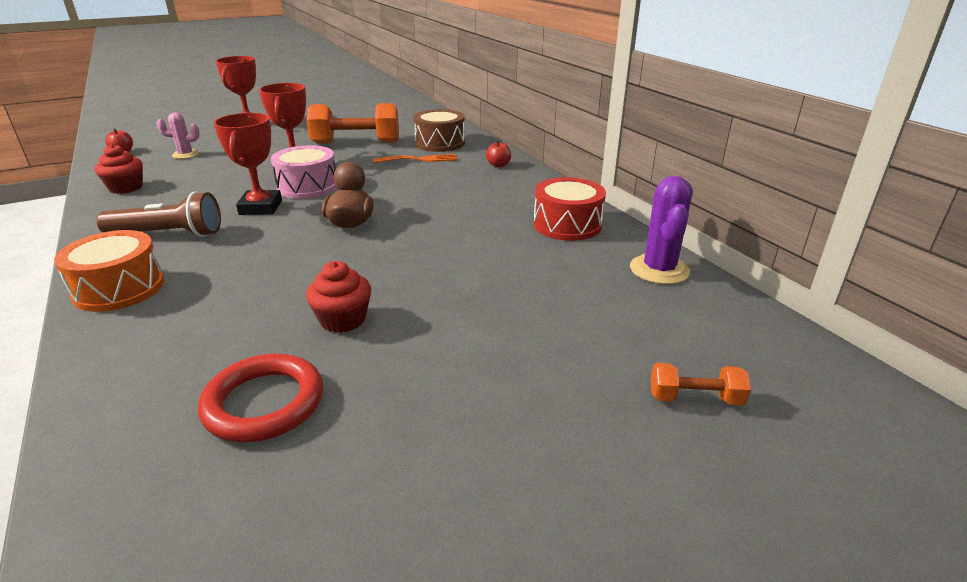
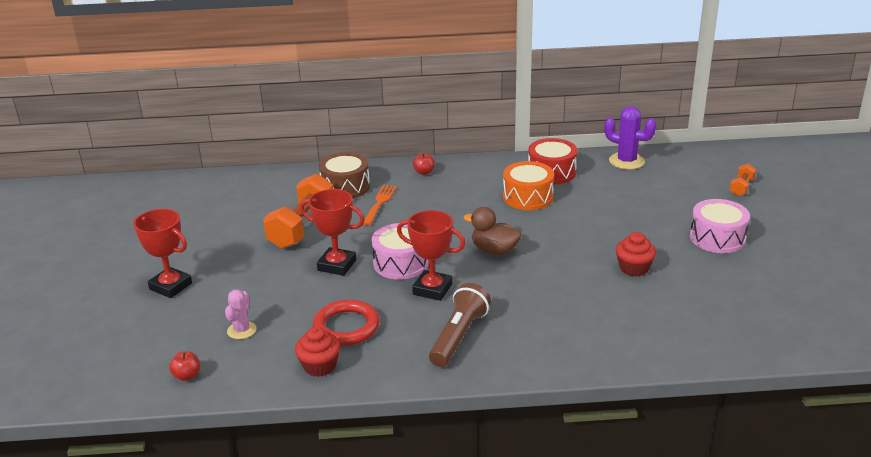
camera: 65 degrees left, 0 degrees up
orange drum [54,230,164,312] -> orange drum moved to [503,161,554,210]
red ring [198,353,323,442] -> red ring moved to [313,299,380,346]
none -> pink drum [690,199,750,253]

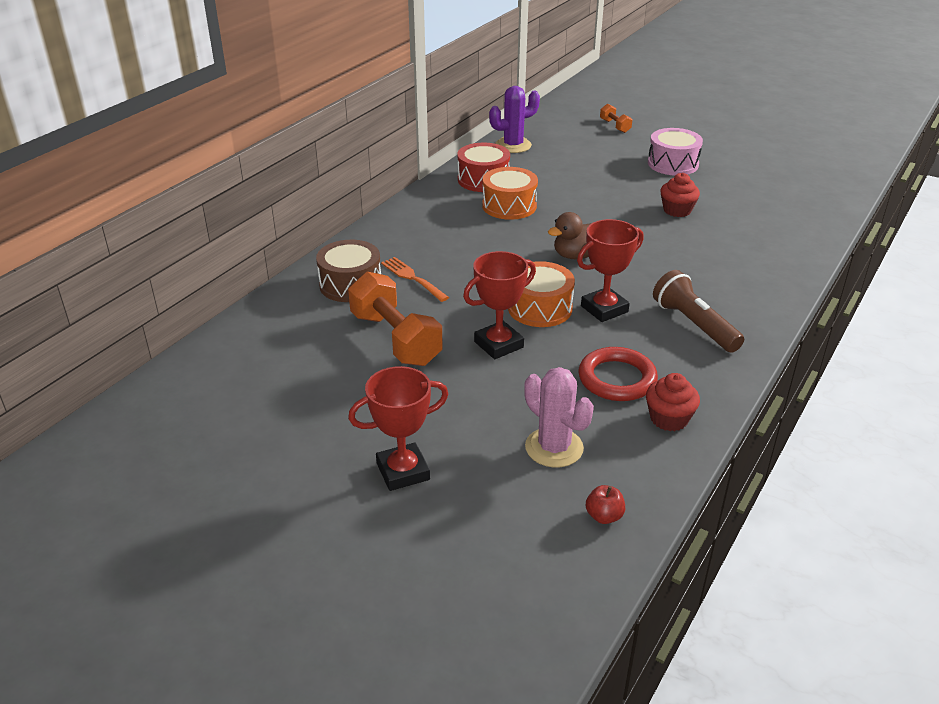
camera: 55 degrees left, 5 degrees up
pink cactus [225,289,256,339] -> pink cactus [524,367,594,468], size x1.57
pink drum [372,223,429,280] -> orange drum [508,261,575,327]
red apple [413,153,435,175] -> none

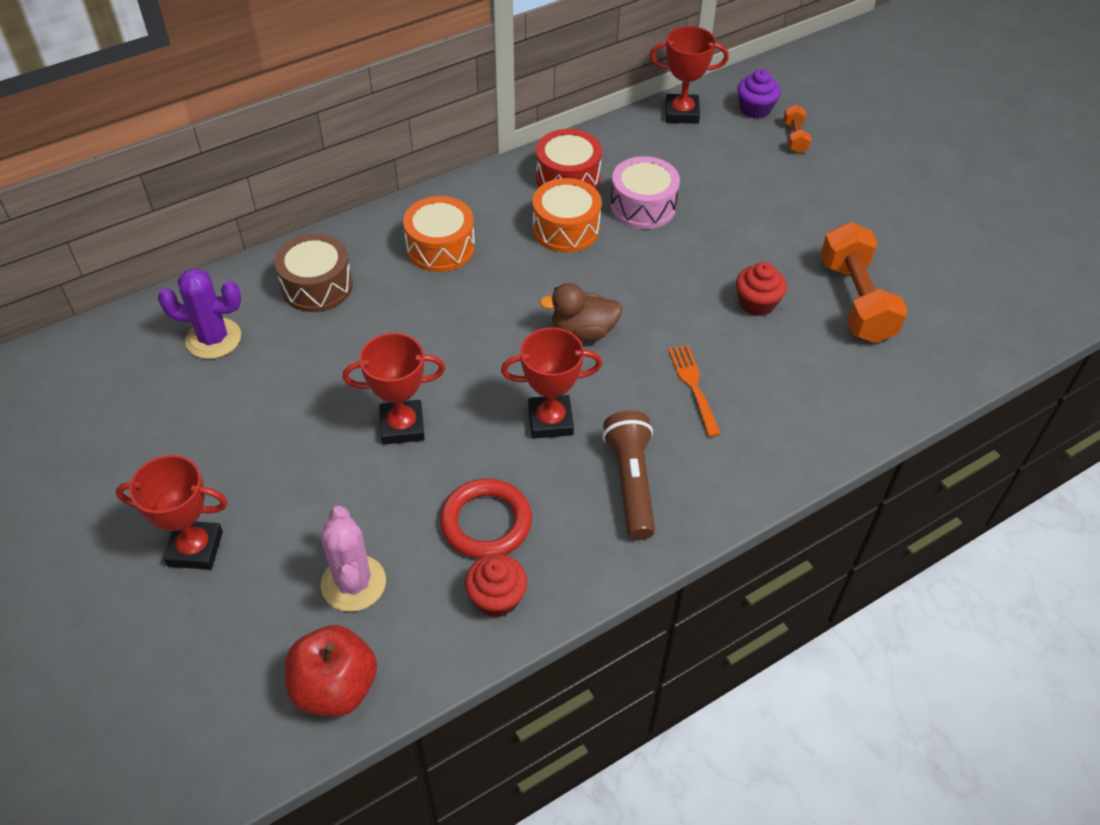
camera: 25 degrees right, 15 degrees up
orange dumbbell [348,272,443,366] -> orange dumbbell moved to [820,222,908,343]
orange fork [381,257,449,302] -> orange fork moved to [668,345,721,437]
purple cactus [489,86,540,153] -> purple cactus moved to [158,268,241,359]
orange drum [508,261,575,327] -> orange drum moved to [403,196,475,272]
red apple [586,485,625,524] -> red apple [285,625,377,717], size x2.09
pink drum [648,128,703,175] -> pink drum moved to [610,156,680,229]
none -> red trophy [650,26,729,124]
none -> purple cupcake [737,69,781,119]

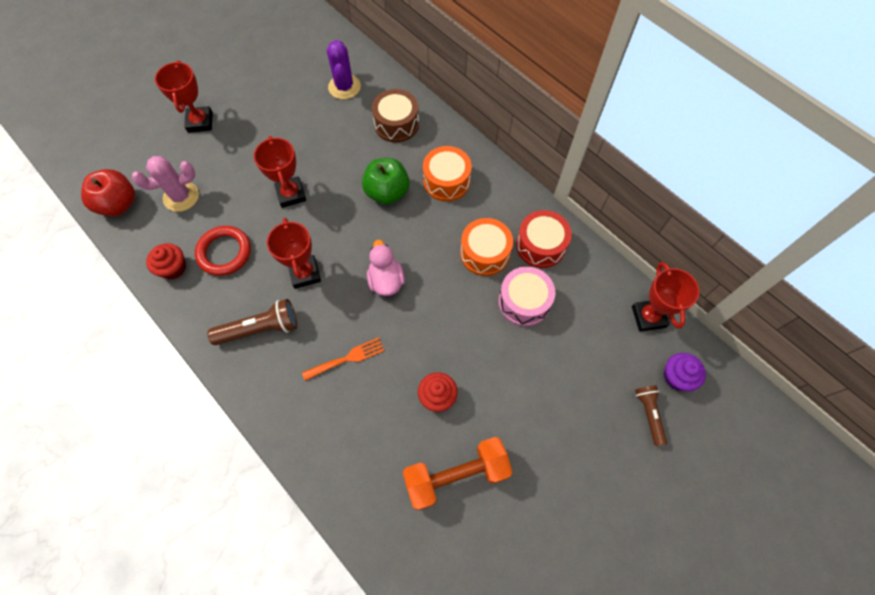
camera: 80 degrees right, 15 degrees up
brown duck [539,283,623,341] -> pink duck [367,240,405,296]
orange dumbbell [783,105,811,153] -> brown flashlight [635,385,667,446]
none -> green apple [362,158,410,205]

